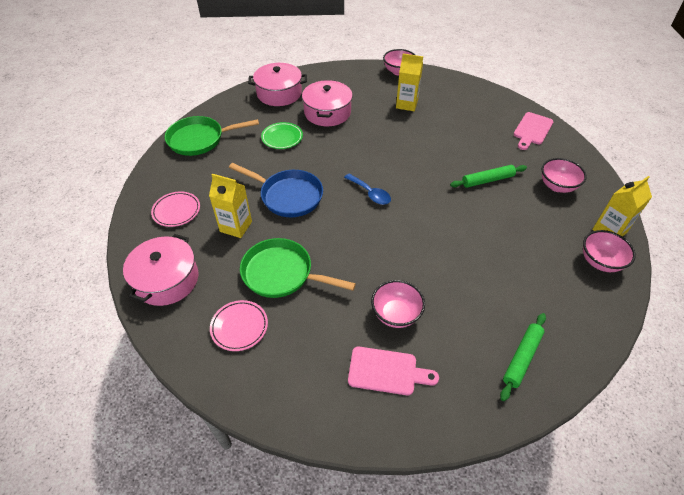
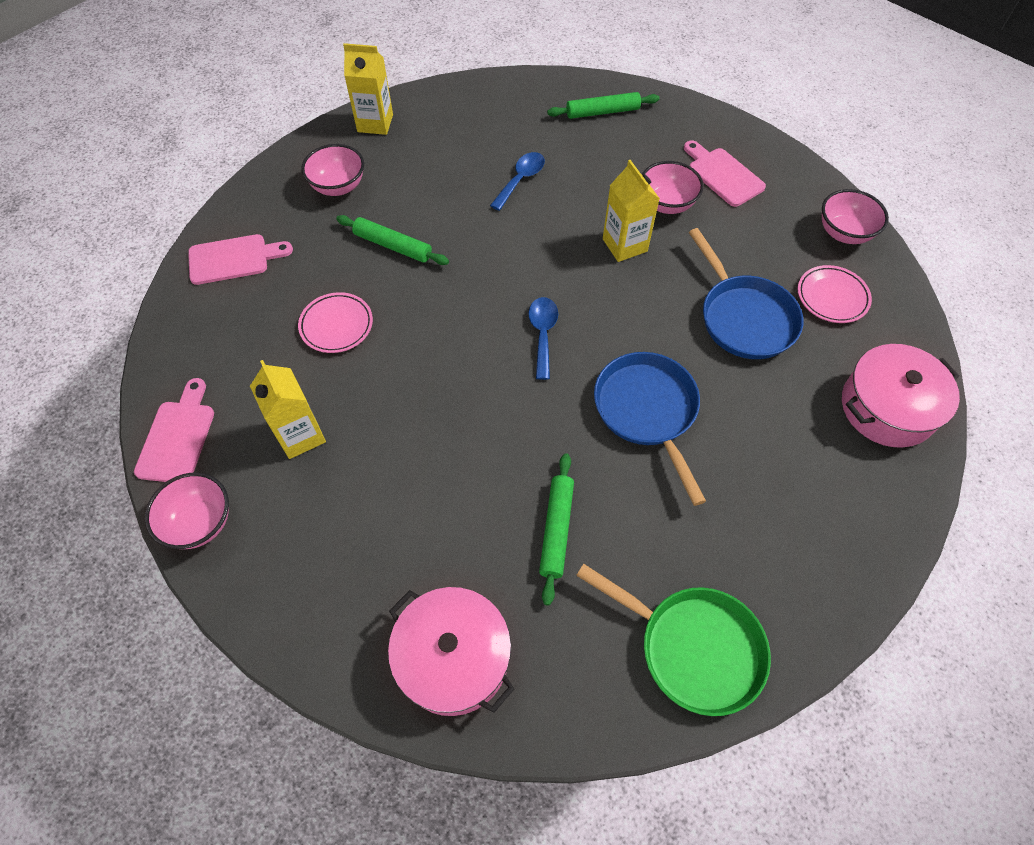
camera: 135 degrees left, 10 degrees up
pink plate [151,192,200,227] -> pink plate moved to [298,292,373,353]
yellow carton [209,174,252,238] -> yellow carton moved to [603,160,660,262]
green pan [240,238,356,298] -> blue pan [689,228,803,359]
green plate [261,122,303,149] -> green rolling pin [539,453,574,606]
pink pot [302,80,353,126] -> none
pink bowl [583,230,636,272] -> pink bowl moved to [822,189,889,244]
none -> pink cutting board [134,378,214,482]
none -> blue spoon [490,152,545,211]

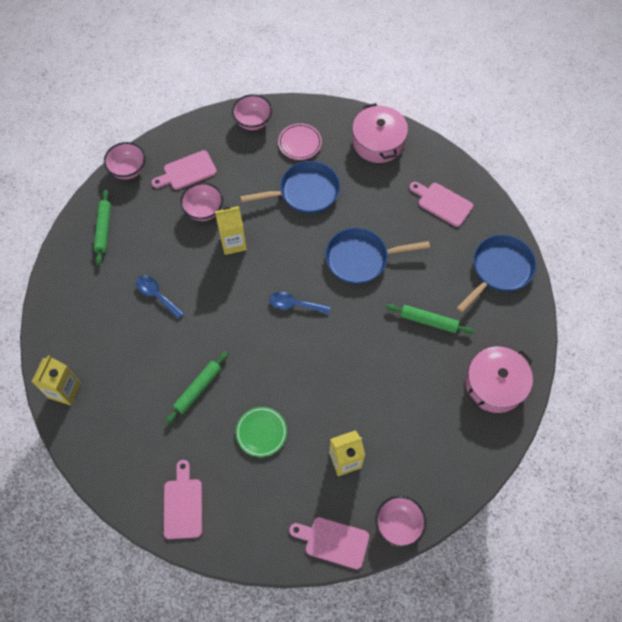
camera: 80 degrees left, 5 degrees up
pink plate [298,292,373,353] -> green plate [236,407,287,457]
pink bowl [301,144,364,196] -> pink bowl moved to [104,142,146,179]
green pan [576,564,771,716] -> blue pan [457,235,537,313]
none -> pink cutting board [409,182,473,227]

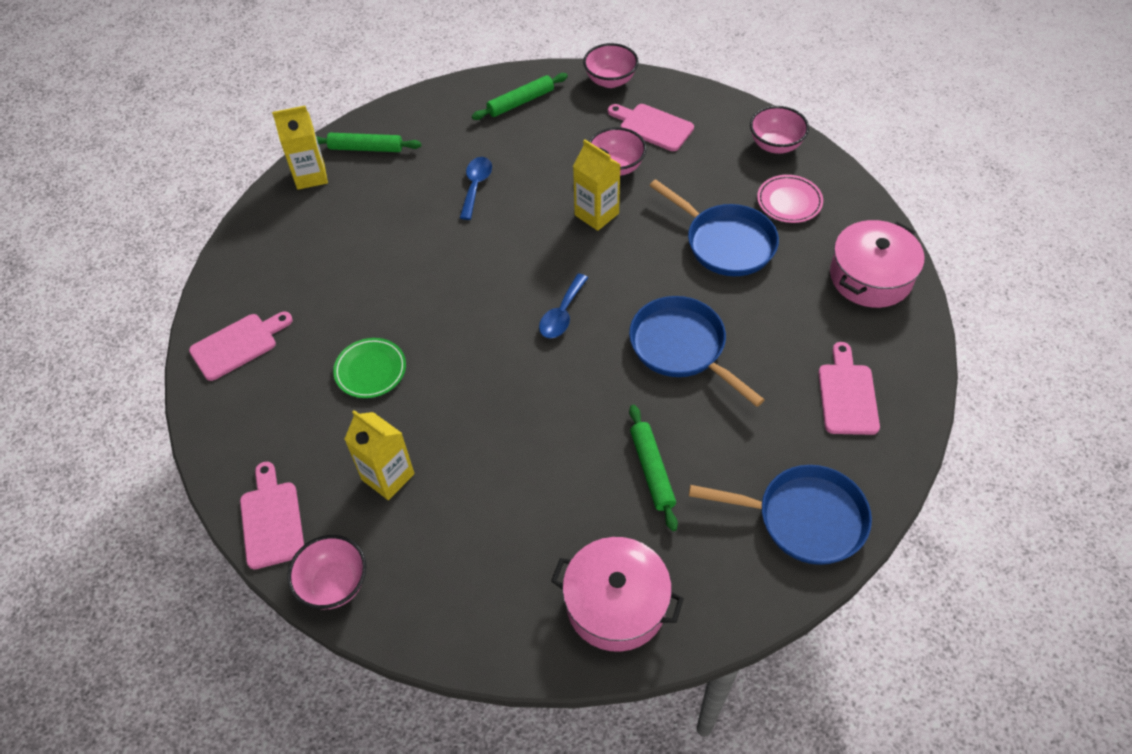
camera: 60 degrees right, 10 degrees down
green rolling pin [165,351,228,424] -> green rolling pin moved to [316,133,421,152]
blue spoon [269,292,330,314] -> blue spoon turned 135 degrees counterclockwise [539,273,588,338]

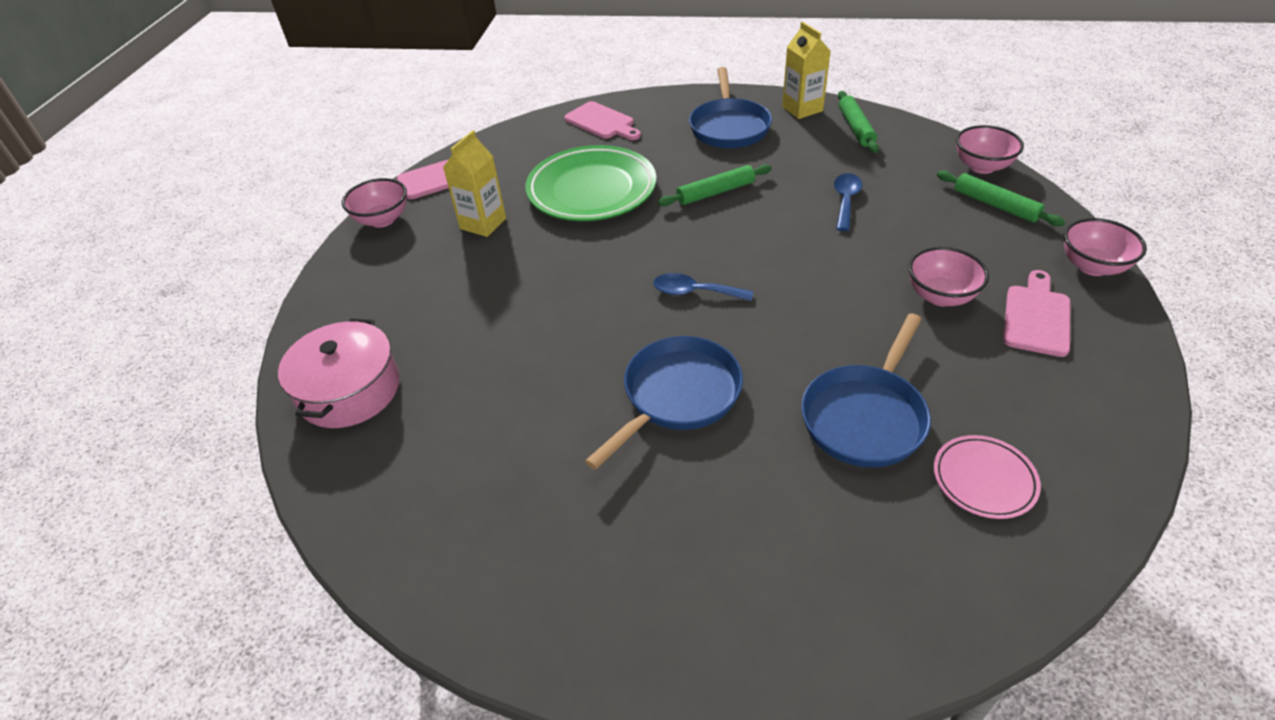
camera: 80 degrees right, 10 degrees down
green plate [333,338,406,398] -> green plate [526,145,656,221], size x1.96
blue spoon [460,157,492,220] -> blue spoon turned 75 degrees counterclockwise [834,173,863,231]
yellow carton [573,139,621,231] -> none
green rolling pin [629,405,678,531] -> green rolling pin moved to [658,164,772,206]
blue pan [689,465,872,565] -> blue pan moved to [689,67,772,148]
pink bowl [750,106,809,154] -> pink bowl moved to [956,125,1024,174]
pink cutting board [818,342,880,435] -> none
pink pot [830,220,925,308] -> none

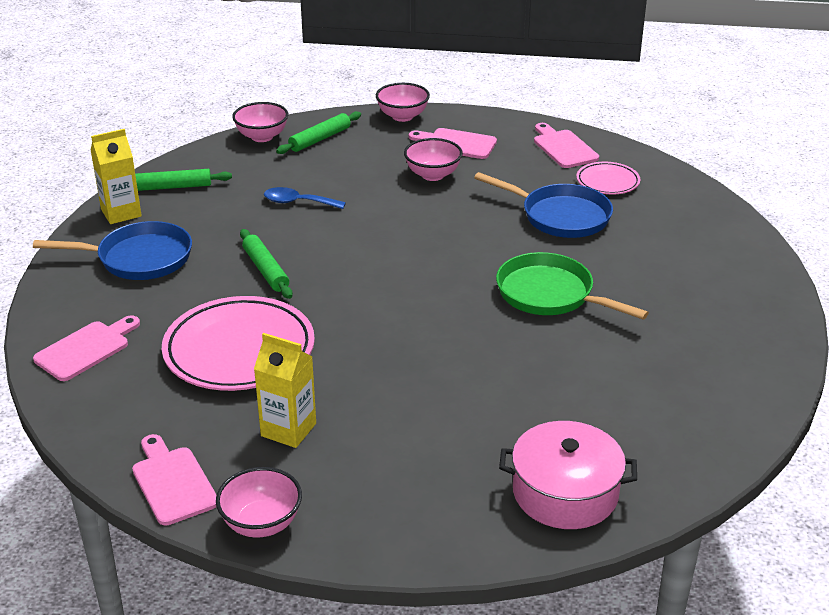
camera: 95 degrees left, 10 degrees down
green plate [526,145,656,221] -> pink plate [162,296,315,391]
blue pan [585,336,743,470] -> green pan [496,252,649,320]
blue spoon [653,273,753,301] -> none
none -> pink cutting board [534,123,599,168]

